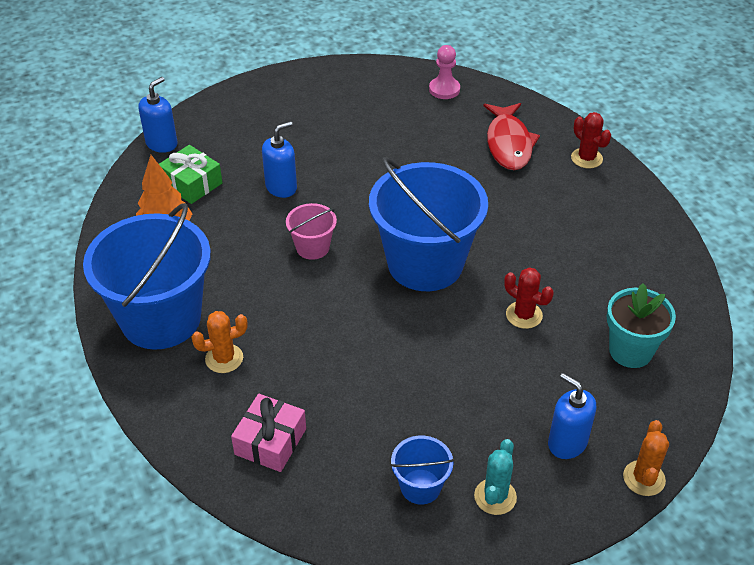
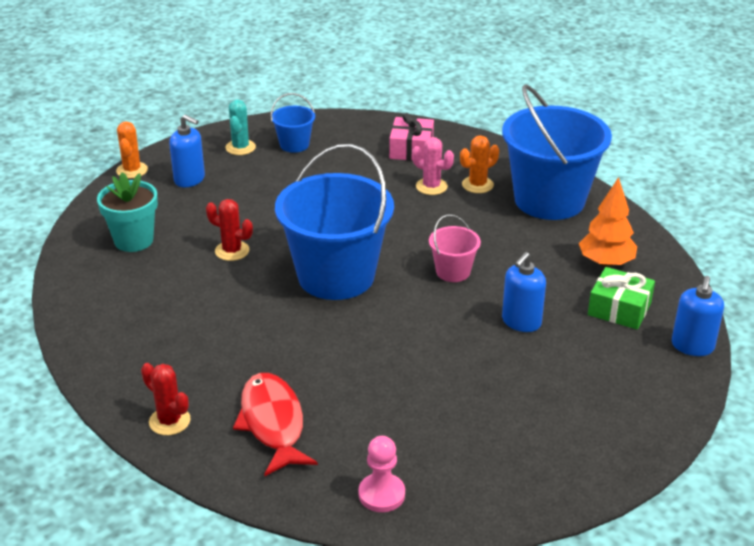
camera: 165 degrees right, 10 degrees down
none -> pink cactus [412,137,454,195]

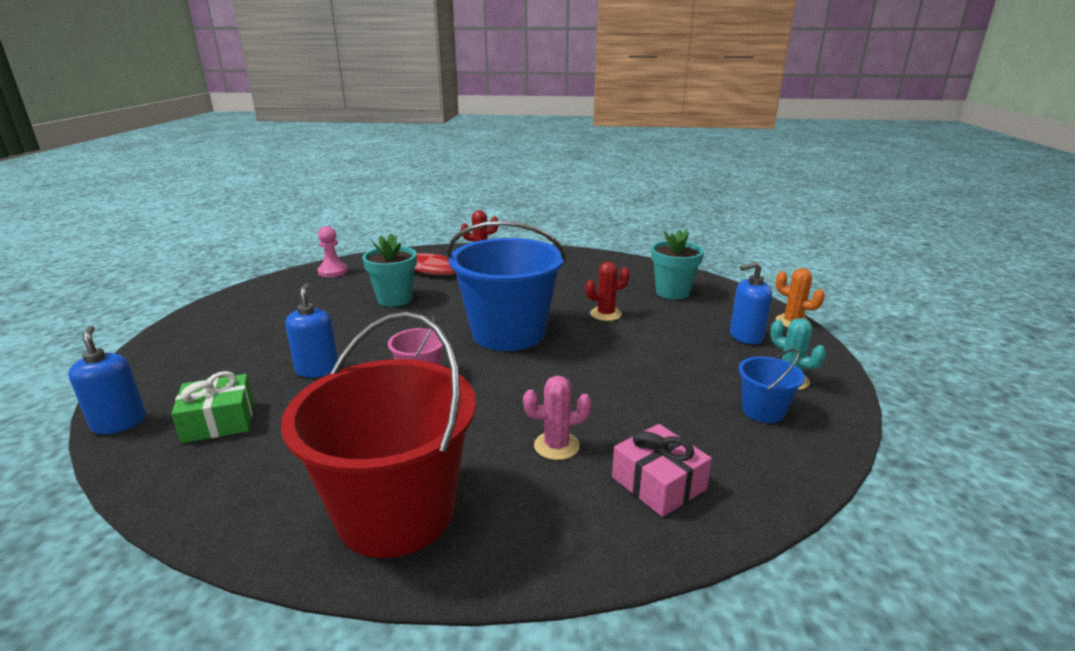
camera: 135 degrees right, 10 degrees down
orange cactus [460,135,499,193] -> none
blue bucket [502,84,612,220] -> red bucket [281,311,476,558]
orange tree [579,177,637,267] -> none
none -> turquoise flower pot [363,234,417,307]

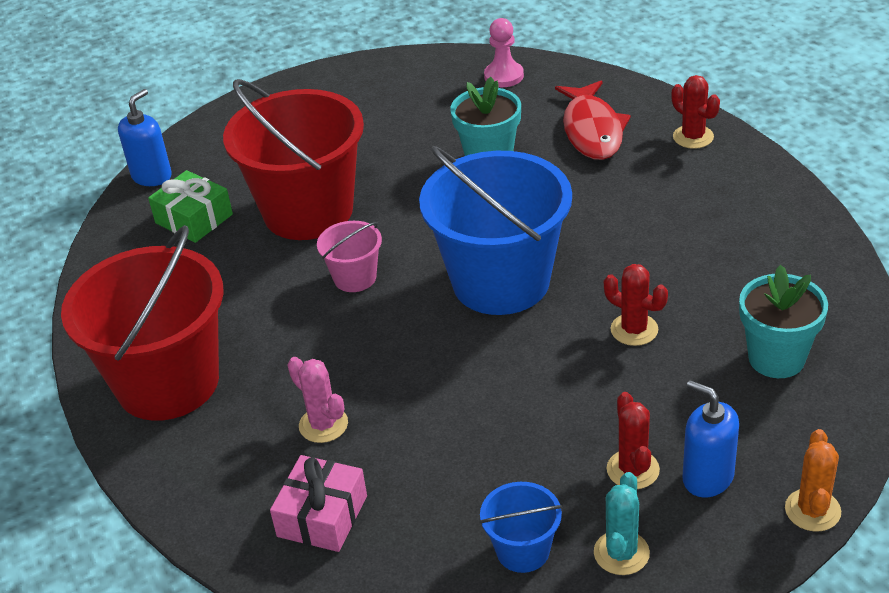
camera: 60 degrees right, 15 degrees up
blue soap dispenser [285,283,338,378] -> red bucket [223,79,364,240]
none -> red cactus [607,392,660,489]

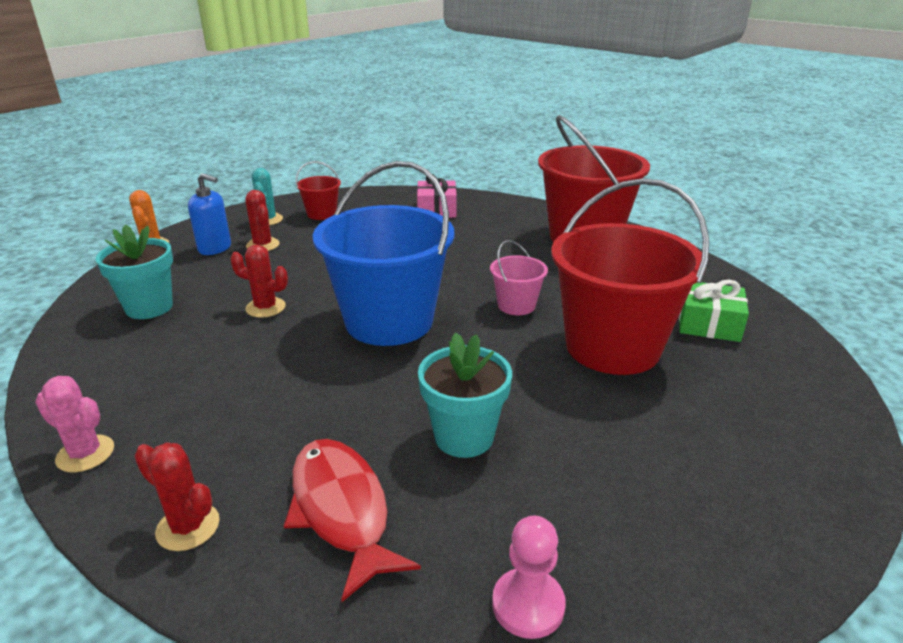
camera: 155 degrees right, 10 degrees down
blue soap dispenser [118,89,172,186] -> none
pink cactus [288,357,348,443] -> pink cactus moved to [35,376,114,472]
blue bucket [479,482,562,573] -> red bucket [296,161,341,220]

